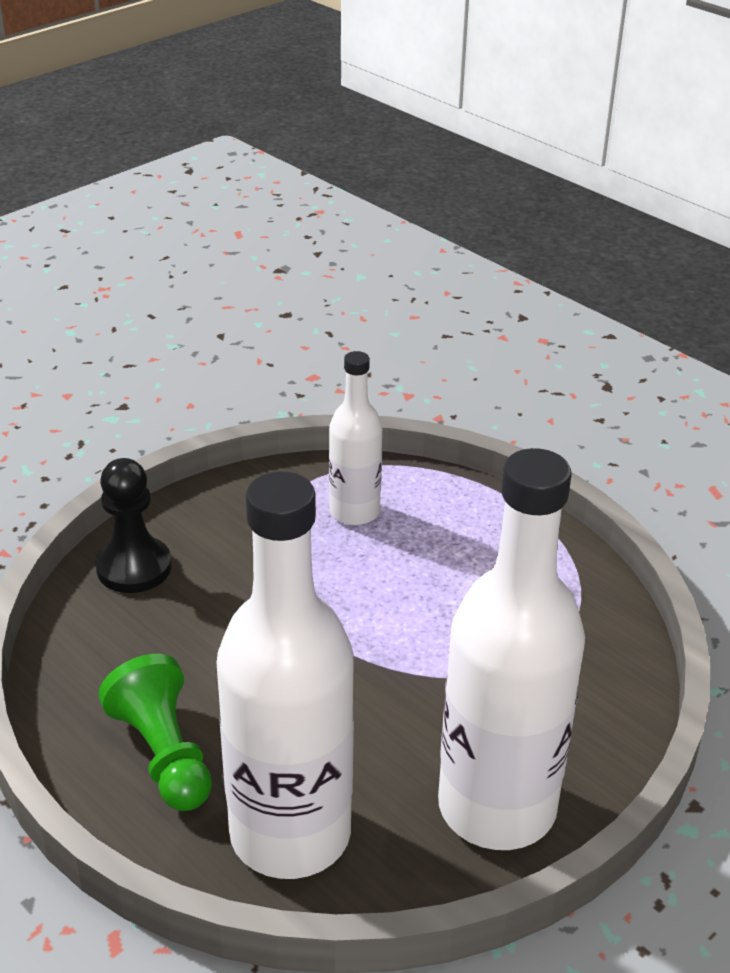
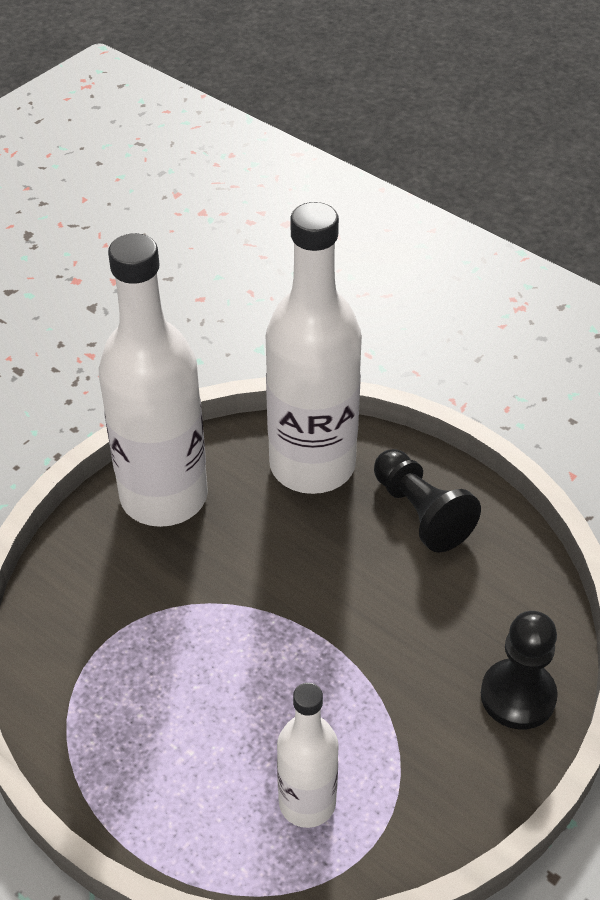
camera: 175 degrees right, 10 degrees up
green pawn [98,654,212,811] -> black pawn [374,449,481,552]

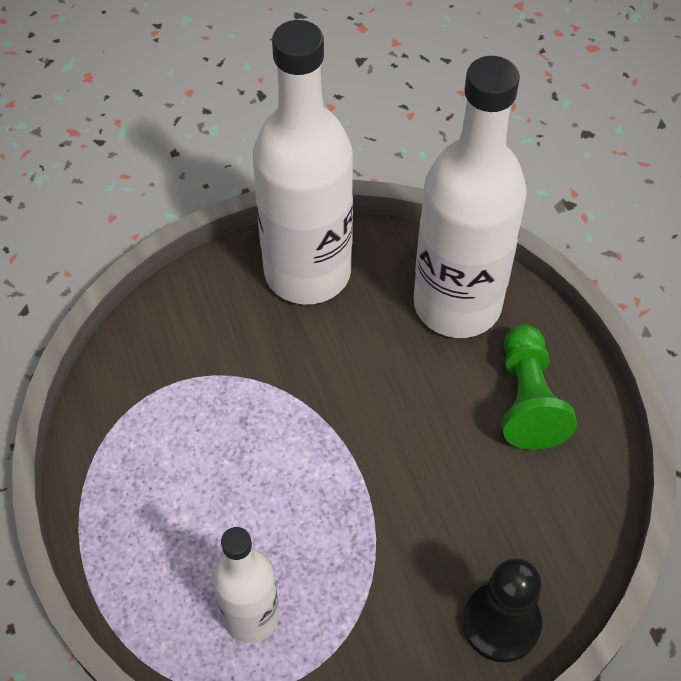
camera: 30 degrees right, 10 degrees up
black pawn [374,449,481,552] -> green pawn [502,324,577,450]

